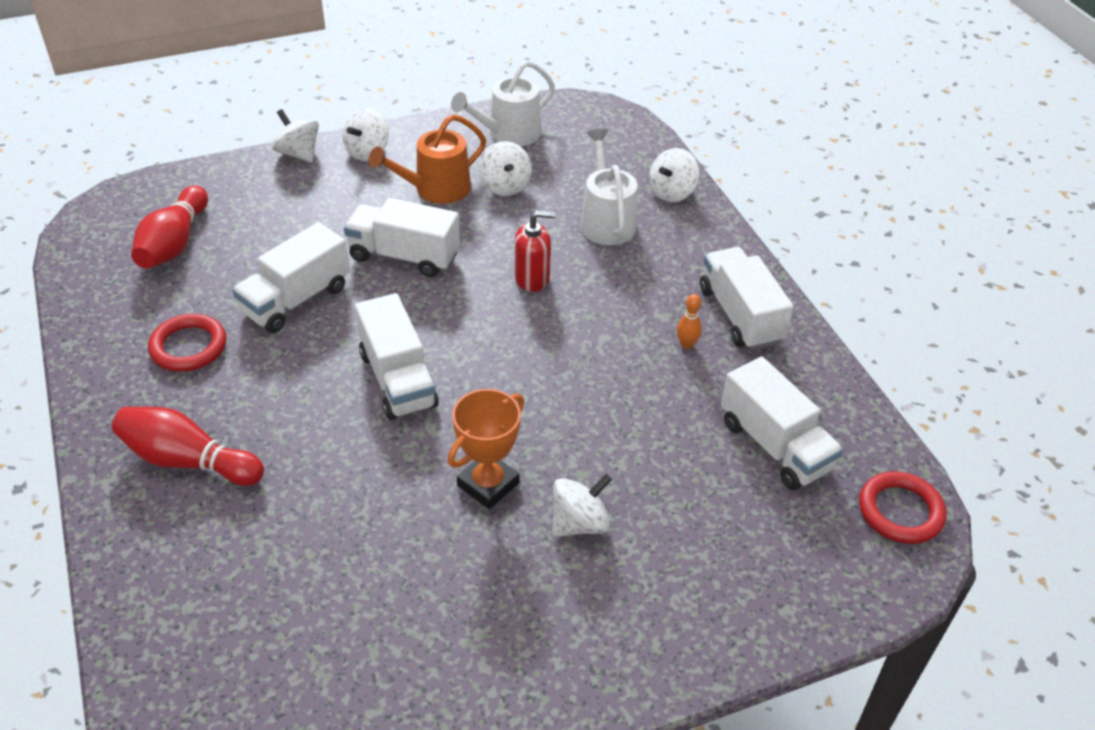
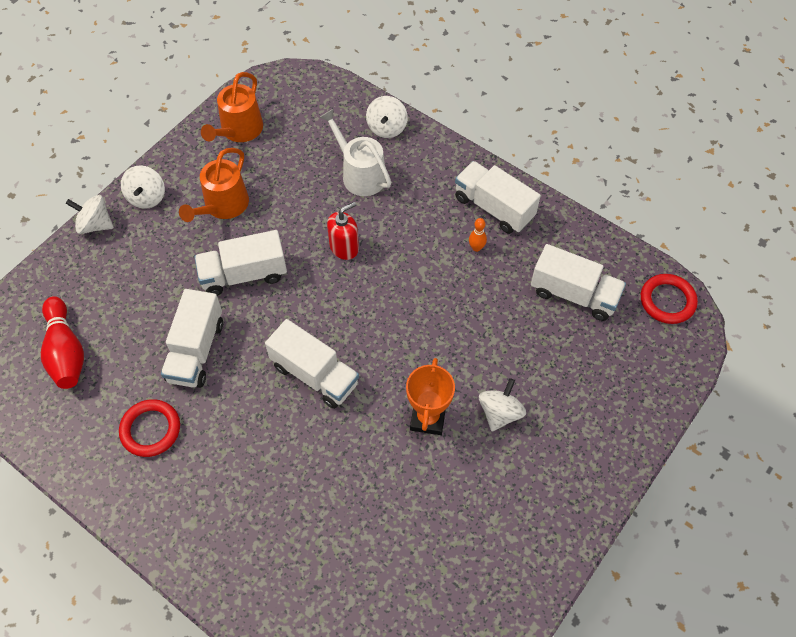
camera: 30 degrees left, 15 degrees up
red bowling pin [112,407,264,486] -> none
white watering can [451,61,555,146] -> orange watering can [201,72,263,142]
white spinning top [478,141,532,196] -> none

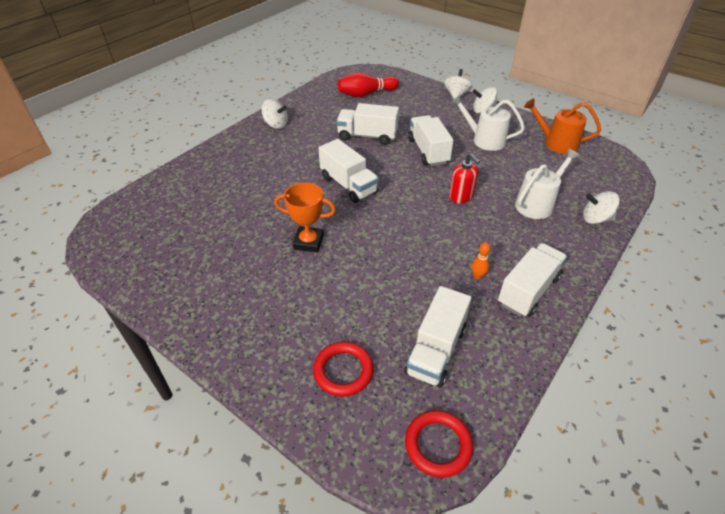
camera: 90 degrees right, 15 degrees down
red ring [119,399,180,457] -> red ring moved to [313,342,374,396]
orange watering can [179,148,249,222] -> white watering can [451,95,525,151]
white truck [265,319,359,409] -> white truck turned 75 degrees counterclockwise [318,139,379,203]
white spinning top [479,378,526,431] -> white spinning top moved to [262,99,288,129]

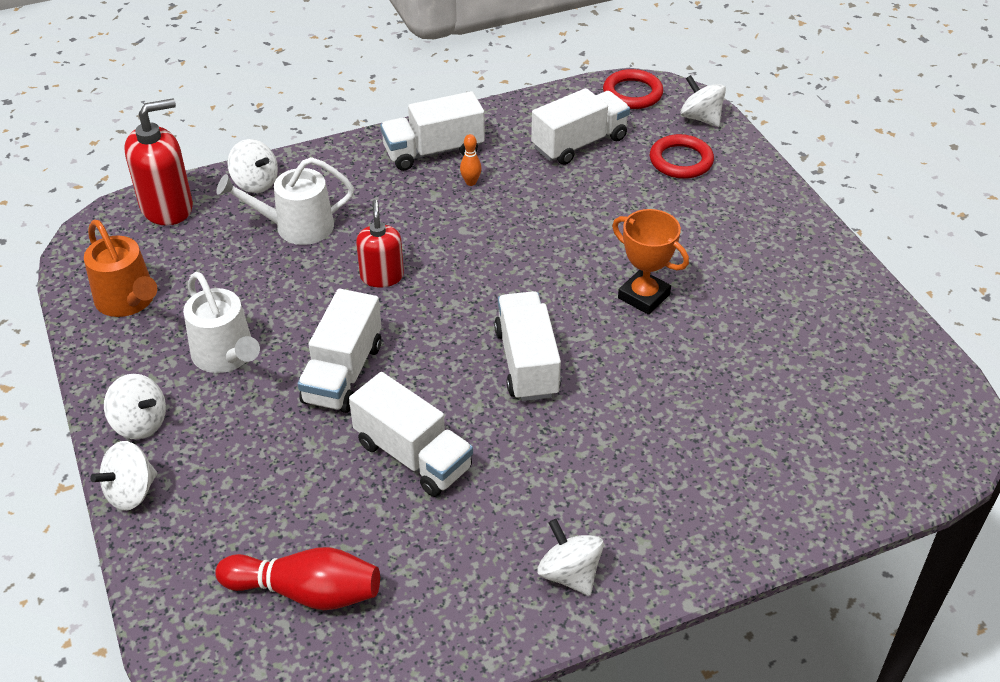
camera: 150 degrees left, 0 degrees up
none -> red soap dispenser [124,98,193,226]
none -> white spinning top [681,75,726,127]

